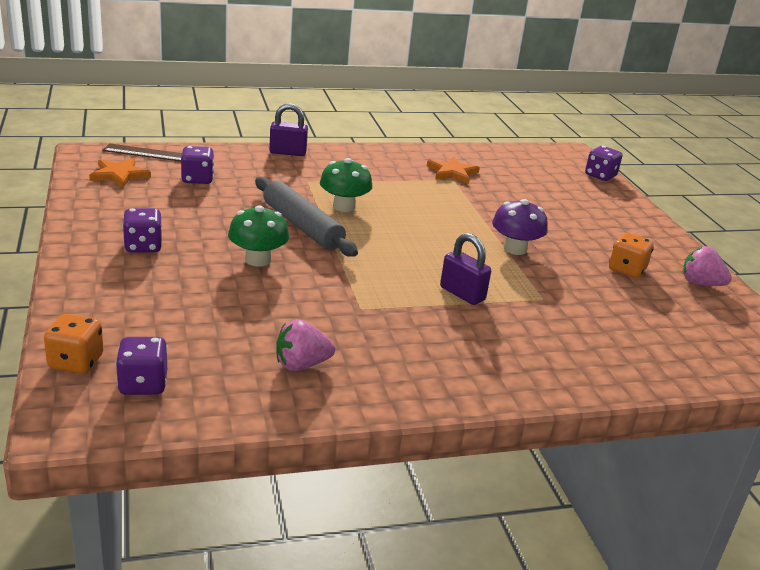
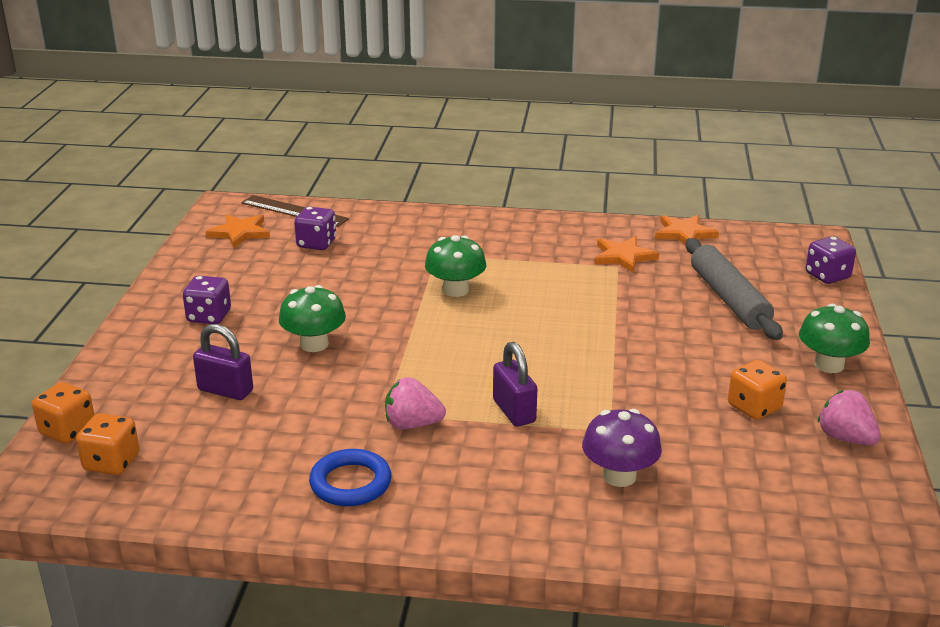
camera: 25 degrees right, 0 degrees up
purple dice [116,337,168,395] -> orange dice [76,413,139,475]
grey rolling pin [255,177,358,257] -> grey rolling pin moved to [685,238,783,340]
purple padlock [269,103,308,156] -> purple padlock moved to [193,324,253,400]
pink strawberry [276,319,335,371] -> pink strawberry moved to [385,377,446,429]
purple mushroom [492,199,548,255] -> purple mushroom moved to [582,409,662,487]
none -> blue ring [309,449,391,506]
none -> orange star [655,215,719,245]
none -> green mushroom [799,304,870,373]

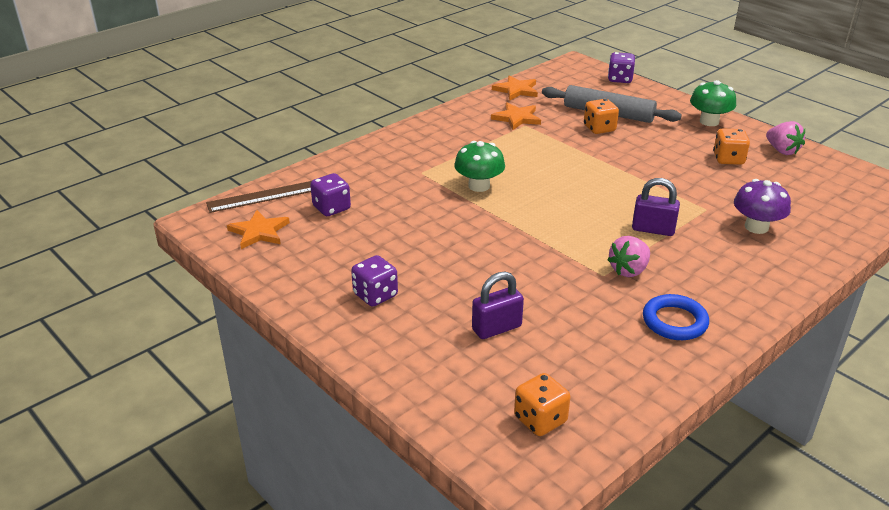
camera: 50 degrees left, 5 degrees up
orange dice [32,382,94,444] -> orange dice moved to [584,99,619,134]
green mushroom [279,285,346,352] -> none
pink strawberry [818,390,881,445] -> pink strawberry turned 120 degrees counterclockwise [766,121,805,155]

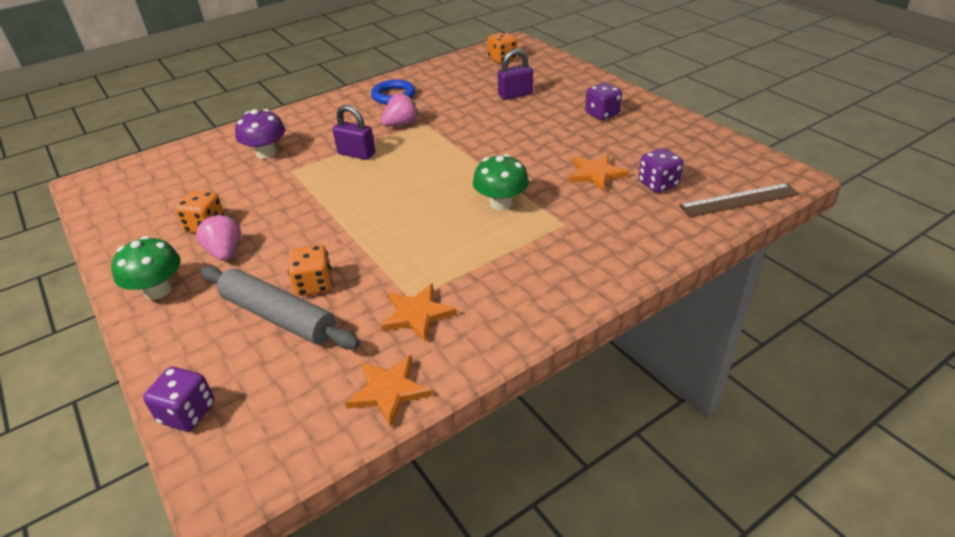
camera: 170 degrees left, 5 degrees up
orange star [227,210,290,249] -> orange star moved to [569,154,629,192]
pink strawberry [766,121,805,155] -> pink strawberry moved to [196,215,241,261]

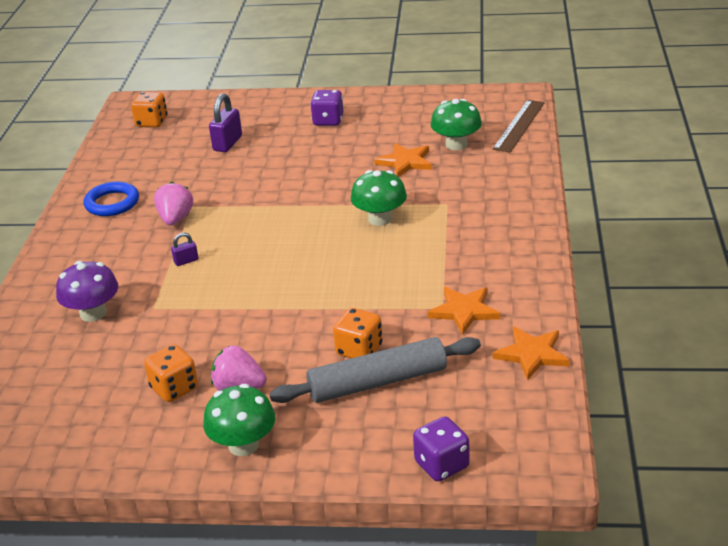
camera: 50 degrees left, 5 degrees down
purple padlock [333,105,375,160] -> purple padlock [171,232,198,266], size x0.54
purple dice [639,148,683,193] -> green mushroom [430,99,482,150]

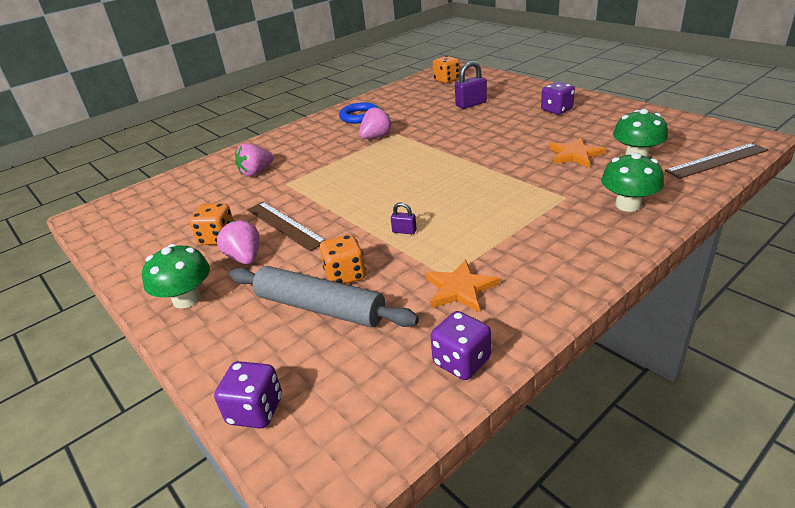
camera: 45 degrees right, 0 degrees up
purple mushroom [56,261,118,322] -> pink strawberry [235,143,273,177]
purple padlock [171,232,198,266] -> purple padlock moved to [391,202,417,234]
green mushroom [351,170,407,226] -> green mushroom moved to [601,152,664,212]
orange star [493,326,570,380] -> purple dice [430,311,491,380]
none -> brown ruler [247,202,325,251]

